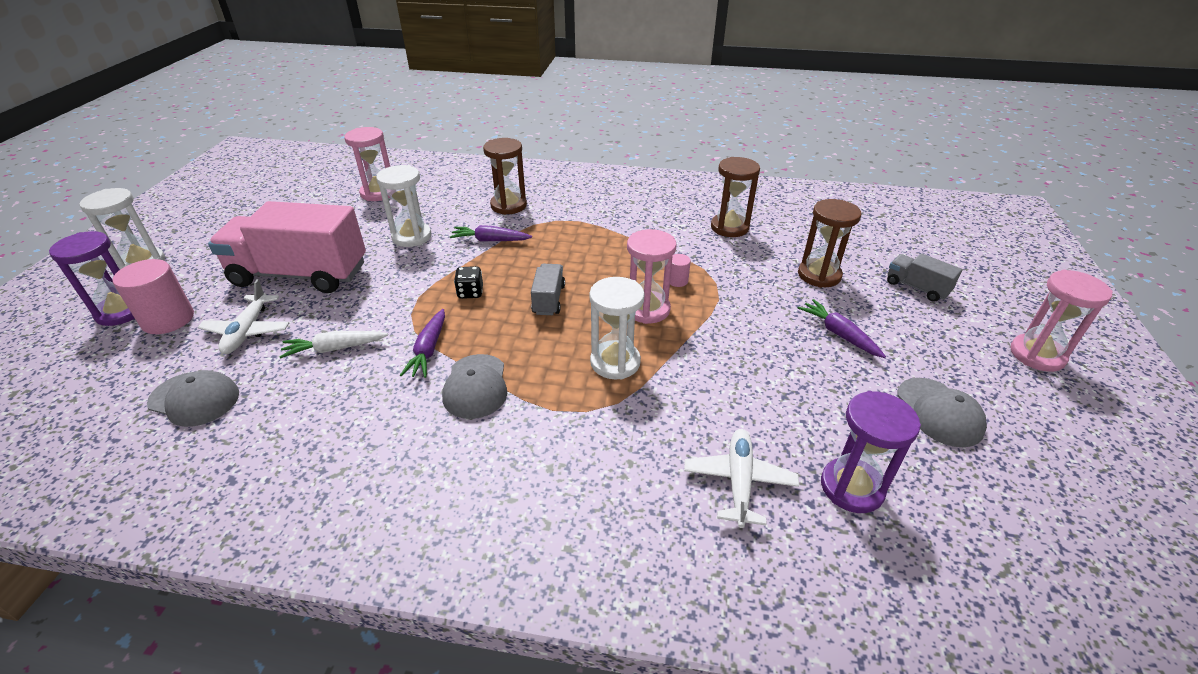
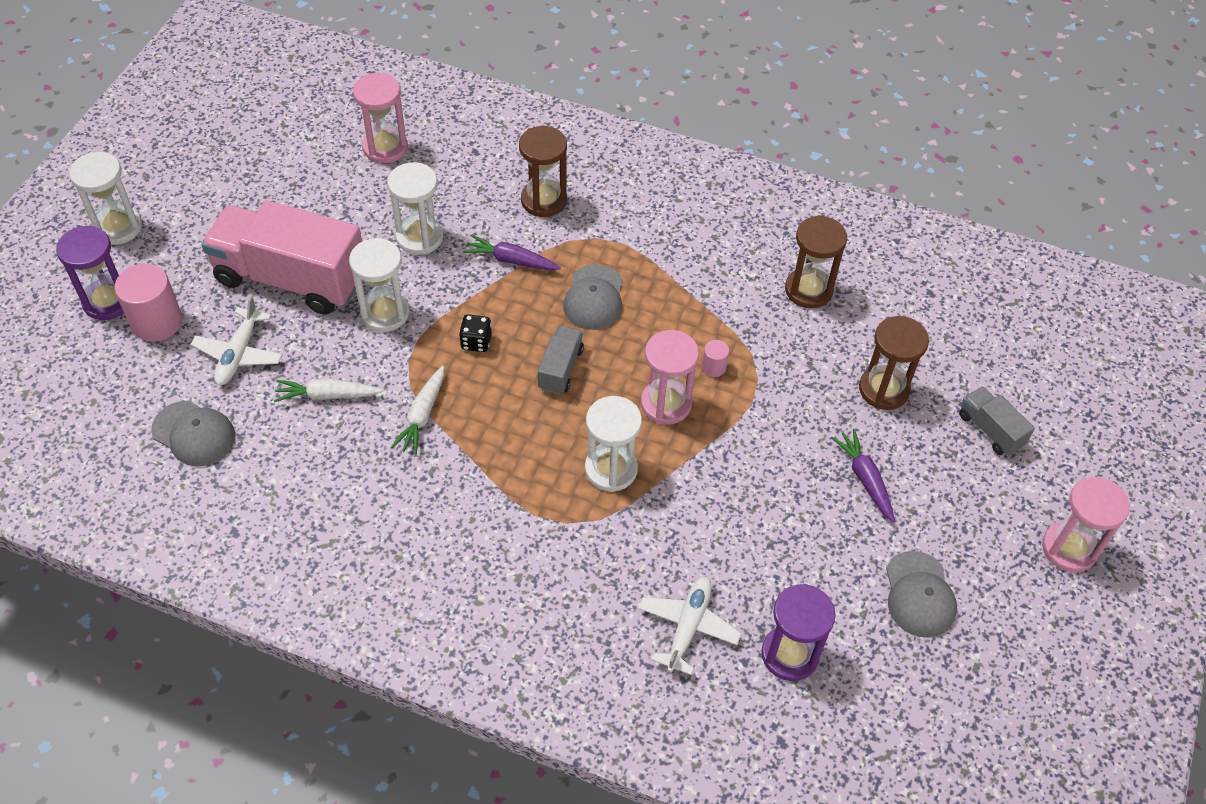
camera: 10 degrees right, 15 degrees up
purple carrot [400,309,445,378] -> white carrot [391,366,444,455]
grey cap [442,354,507,419] -> grey cap moved to [563,265,622,330]
none -> white hourglass [349,238,409,332]

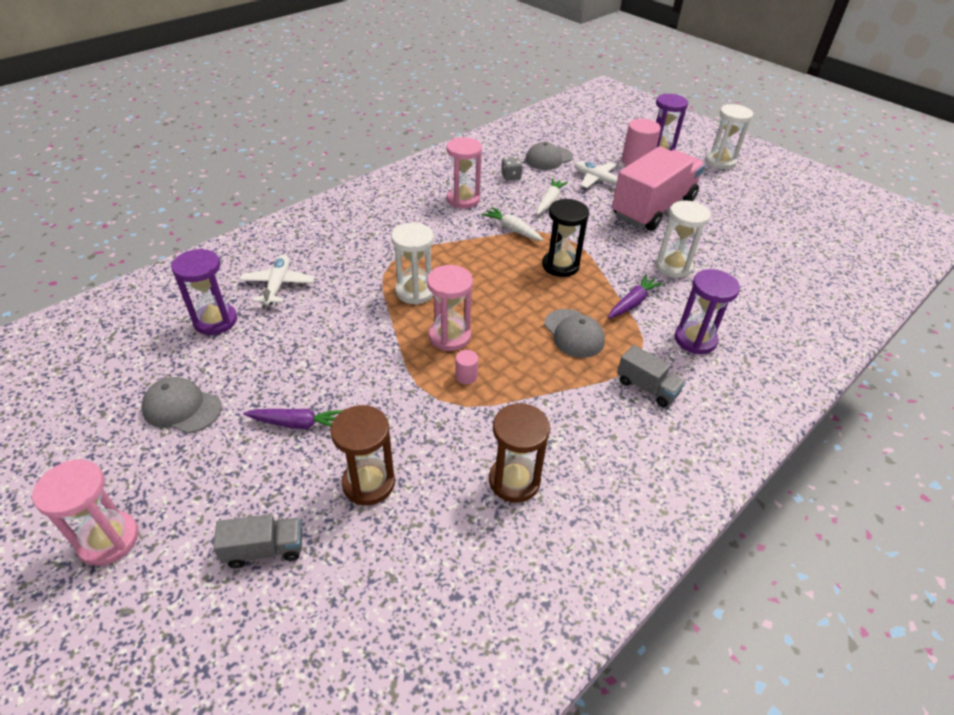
camera: 115 degrees right, 10 degrees down
white hourglass [349,238,409,332] -> none
pink hourglass [353,73,408,163] -> pink hourglass moved to [446,137,482,209]
black dice [459,314,492,352] -> black hourglass [542,198,589,277]
brown hourglass [519,126,567,217] -> purple hourglass [675,269,740,354]
grey truck [538,325,584,395] -> grey truck moved to [617,345,685,407]
grey cap [563,265,622,330] -> grey cap turned 150 degrees counterclockwise [544,309,605,358]
white plane [638,577,742,675] -> white plane turned 135 degrees counterclockwise [239,254,315,306]
none -> grey dice [501,156,523,180]

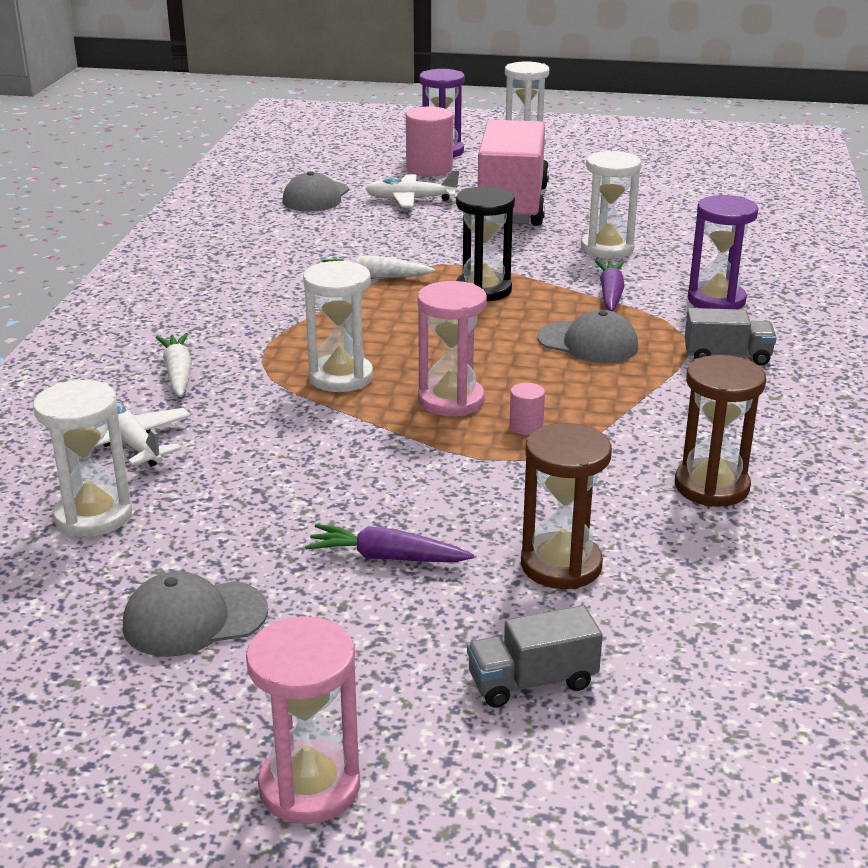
camera: 35 degrees left, 15 degrees down
purple hourglass [171,249,237,335] -> white hourglass [33,380,132,537]
grey truck [213,514,302,568] -> grey truck turned 150 degrees counterclockwise [467,605,603,708]
purple carrot [243,409,343,429] -> purple carrot turned 135 degrees counterclockwise [305,524,474,562]
pink hourglass [446,137,482,209] -> none
grey dice [501,156,523,180] -> none
white carrot [537,178,568,215] -> white carrot moved to [156,333,192,397]

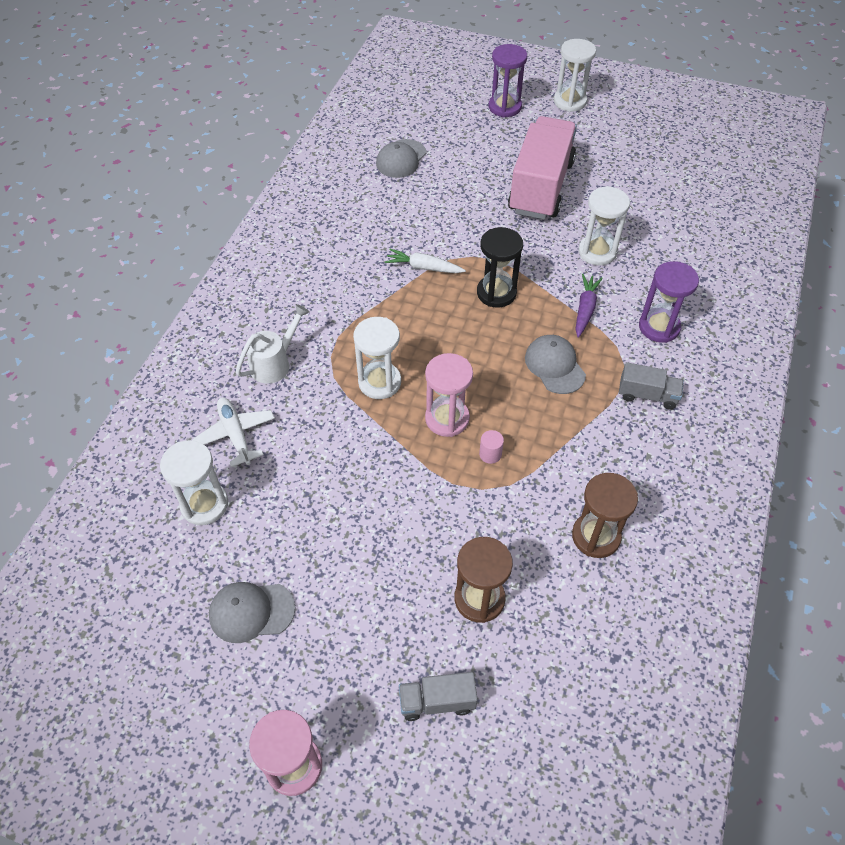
camera: 10 degrees right, 25 degrees up
white carrot [156,333,192,397] -> white watering can [236,304,310,384]
purple carrot [305,524,474,562] -> none
white plane [366,170,459,208] -> none
pink cylinder [406,106,453,176] -> none
grey cap [537,310,638,363] -> grey cap turned 150 degrees counterclockwise [525,335,586,394]

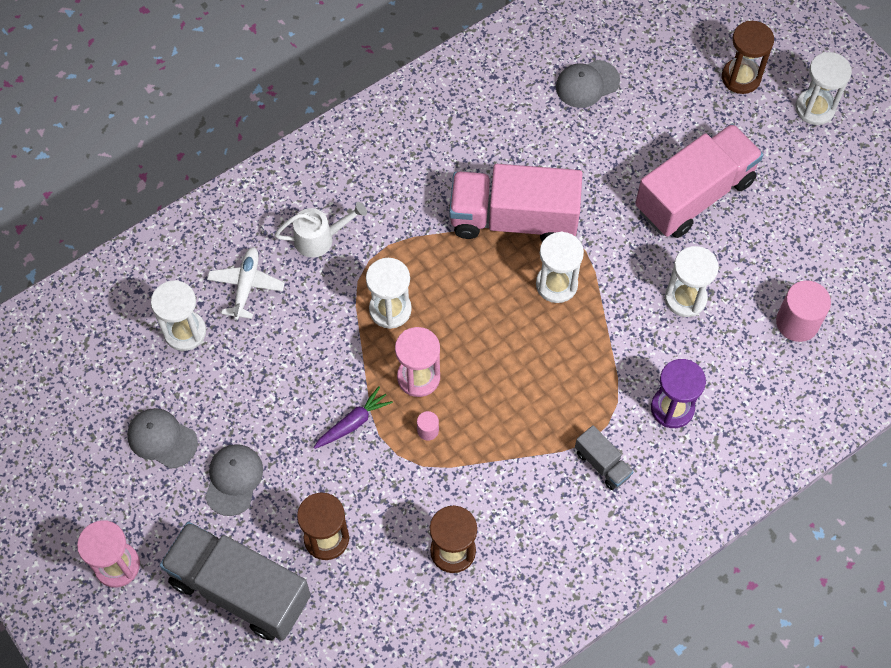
camera: 35 degrees right, 10 degrees up
white carrot [385,249,466,273] -> pink truck [449,164,583,242]
grey truck [399,672,478,721] -> grey truck [160,522,311,641], size x2.24
black hourglass [477,227,523,308] -> white hourglass [536,231,584,303]
purple hourglass [489,44,527,117] -> brown hourglass [722,21,774,94]
grey cap [525,335,586,394] -> grey cap moved to [205,444,263,516]
purple carrot [575,274,603,338] -> purple carrot moved to [313,386,393,449]
none -> pink cylinder [776,280,831,342]

